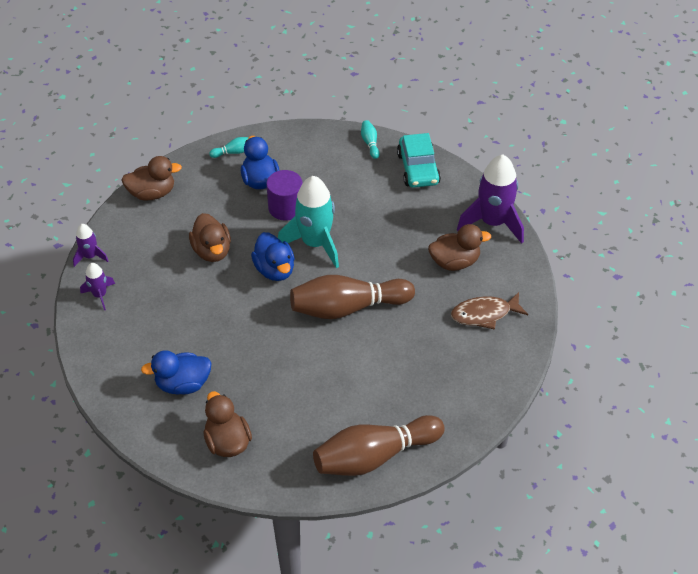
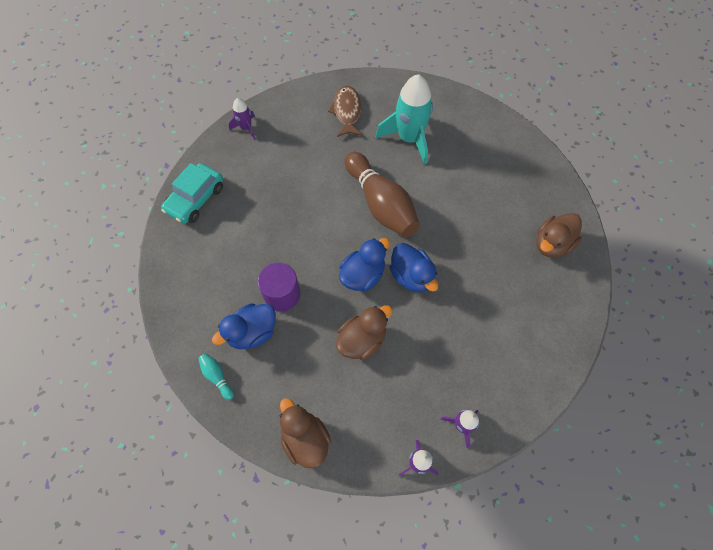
camera: 110 degrees left, 15 degrees up
blue duck [141,350,212,394] -> blue duck moved to [390,243,438,293]
turquoise rocket [278,176,339,268] -> turquoise rocket moved to [376,74,433,165]
brown bowling pin [313,415,445,476] -> none
turquoise bowling pin [361,120,380,159] -> none
turquoise car [397,133,441,188] -> turquoise car turned 150 degrees clockwise [161,163,223,224]
brown duck [428,224,491,271] -> none
brown fish [451,292,528,330] -> brown fish turned 150 degrees counterclockwise [328,85,362,137]
purple rocket [457,155,524,244] -> purple rocket [229,98,255,140], size x0.50

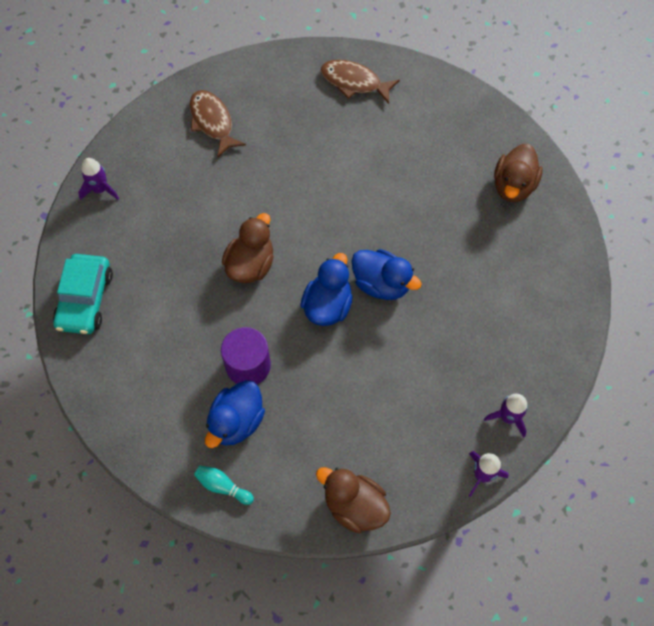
camera: 25 degrees left, 0 degrees up
brown duck [336,305,393,360] -> brown duck moved to [222,213,274,283]
brown bowling pin [344,151,420,237] -> none
turquoise rocket [376,74,433,165] -> none
none -> brown fish [321,60,400,104]

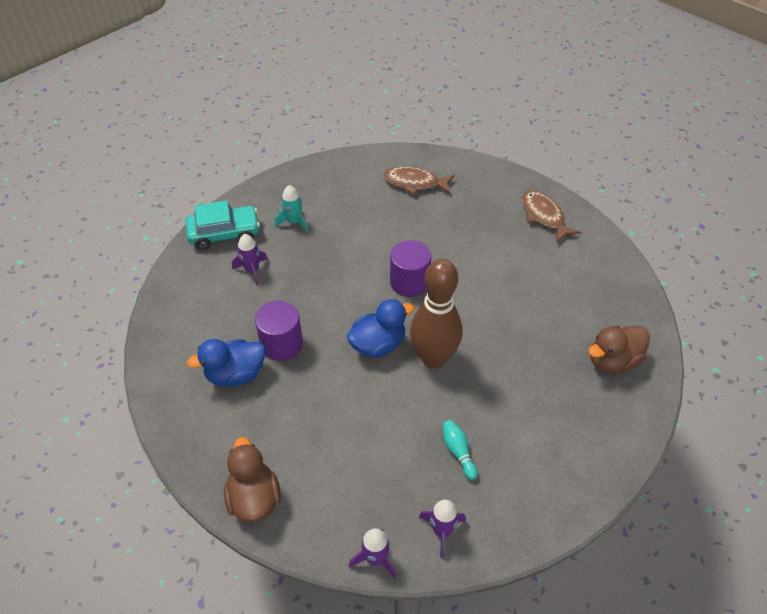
camera: 40 degrees right, 15 degrees down
turquoise car [53,254,113,334] -> turquoise car turned 150 degrees counterclockwise [185,200,260,250]
purple rocket [78,158,119,200] -> purple rocket moved to [232,234,268,286]
brown fish [190,90,246,158] -> brown fish turned 90 degrees counterclockwise [383,166,454,195]
turquoise bowling pin [194,466,254,505] -> turquoise bowling pin moved to [442,420,478,480]
brown duck [222,213,274,283] -> none
blue duck [352,249,422,300] -> brown bowling pin [410,259,462,368]
none -> turquoise rocket [275,185,308,232]
none -> purple cylinder [390,240,431,297]

